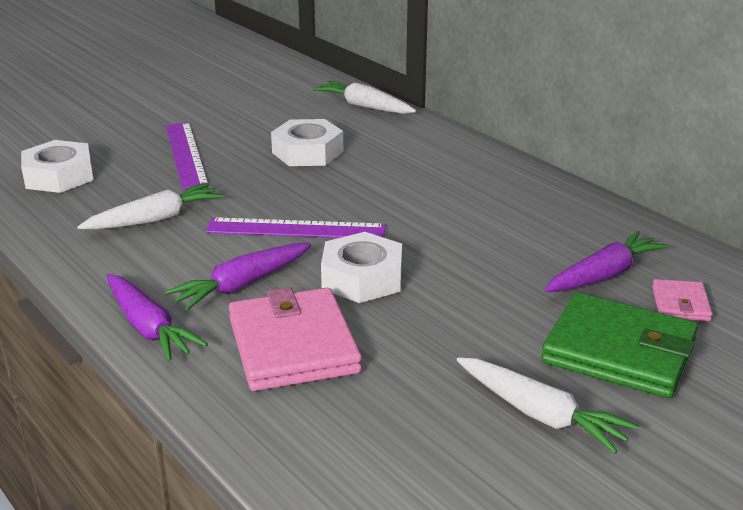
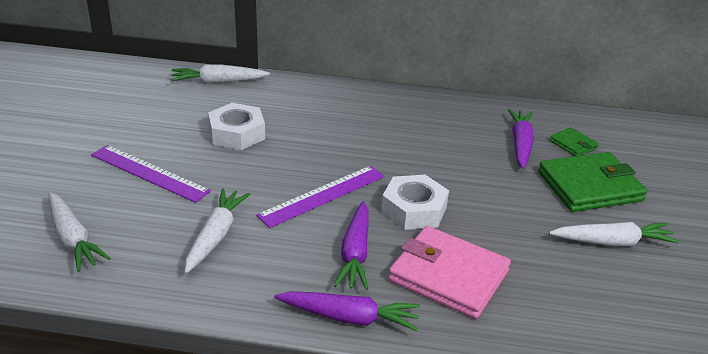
camera: 45 degrees left, 5 degrees up
white nut [21,140,93,193] -> white carrot [49,192,111,272]
pink wallet [652,279,712,321] -> green wallet [550,127,599,156]

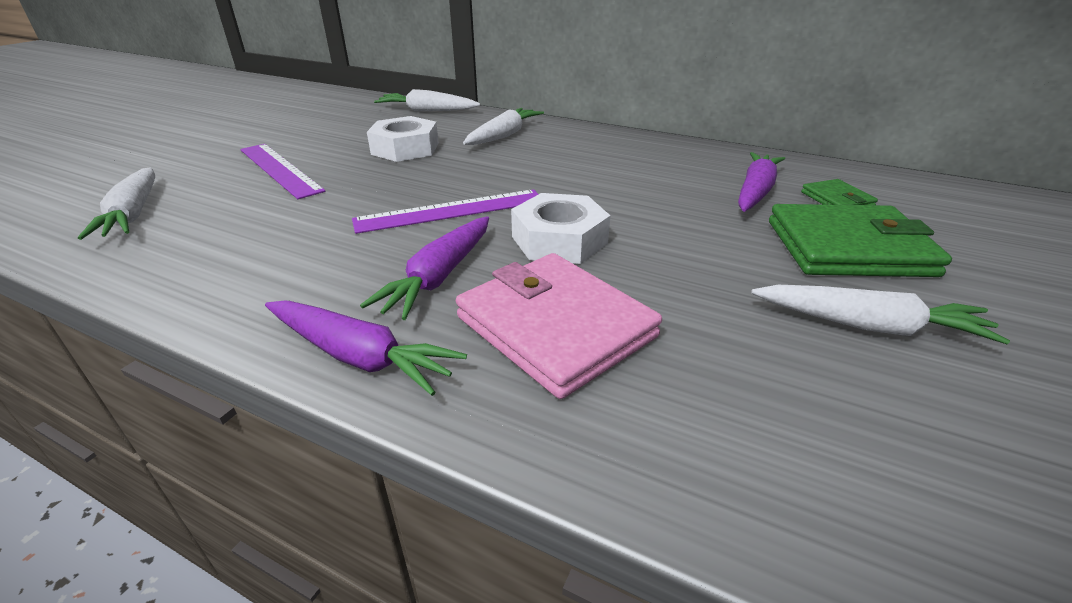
camera: 20 degrees right, 0 degrees up
white carrot [185,188,250,274] -> white carrot moved to [463,108,544,145]

